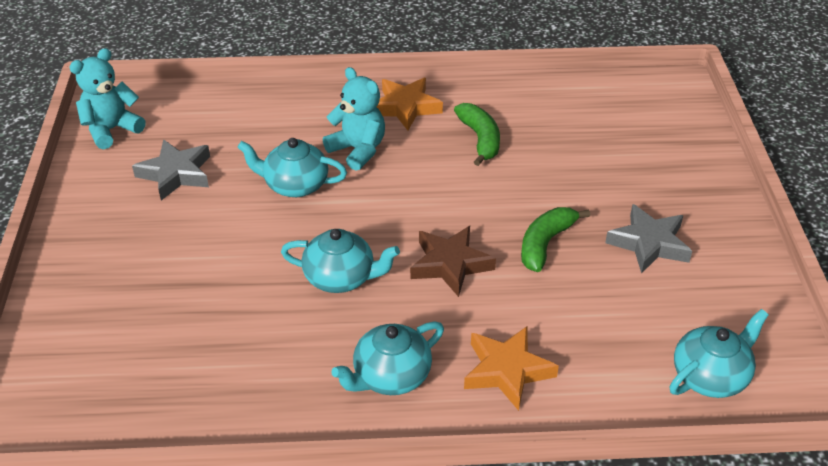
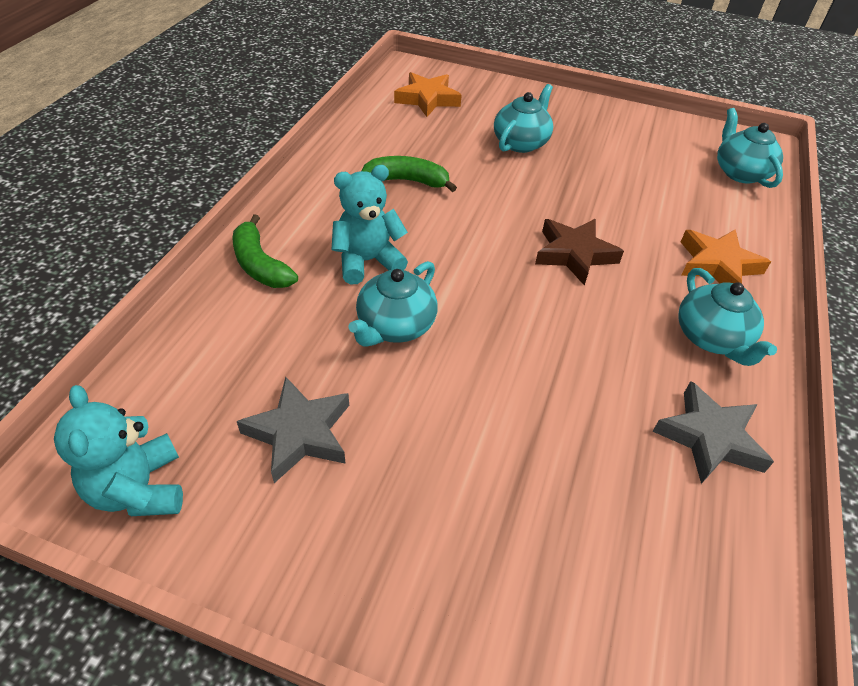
camera: 70 degrees left, 5 degrees up
turquoise teapot [281,229,400,293] -> turquoise teapot moved to [494,84,553,153]
orange star [377,78,443,130] -> orange star moved to [394,72,462,117]
green banana [521,207,590,272] -> green banana moved to [232,214,298,288]
grey star [605,204,692,274] -> grey star moved to [652,381,774,484]

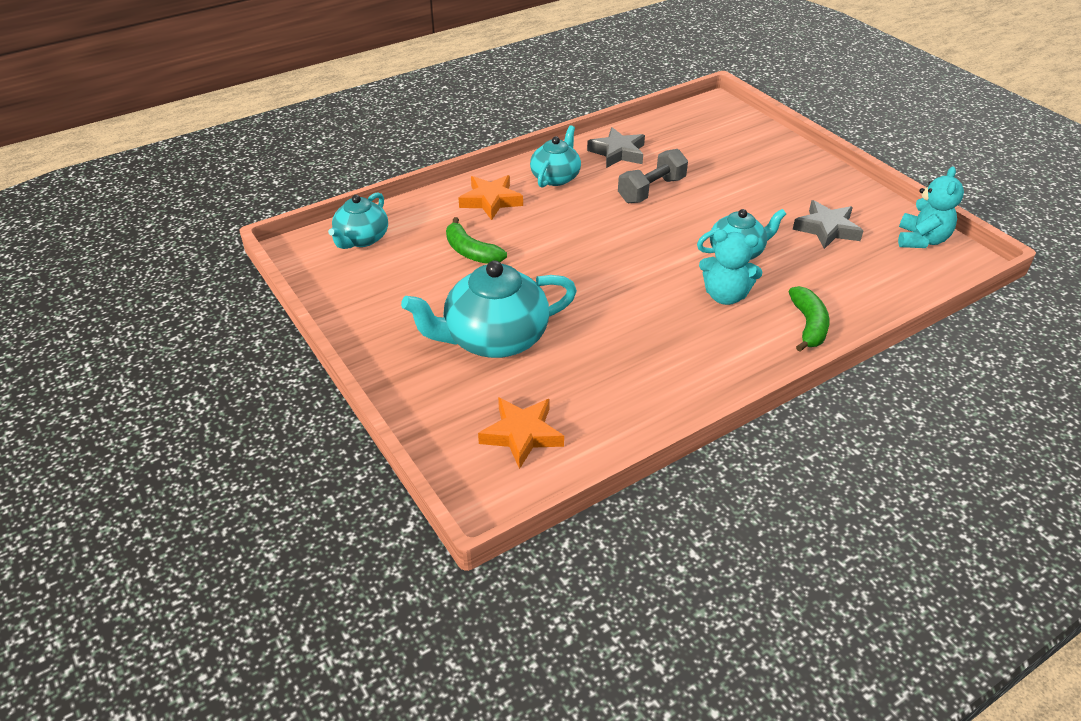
camera: 140 degrees left, 5 degrees down
green banana [361,156,457,192] -> green banana moved to [446,217,507,264]
turquoise teapot [494,84,553,153] -> turquoise teapot [401,260,577,358], size x1.66
brown star [535,219,624,286] -> none
none -> grey dumbbell [618,149,688,203]

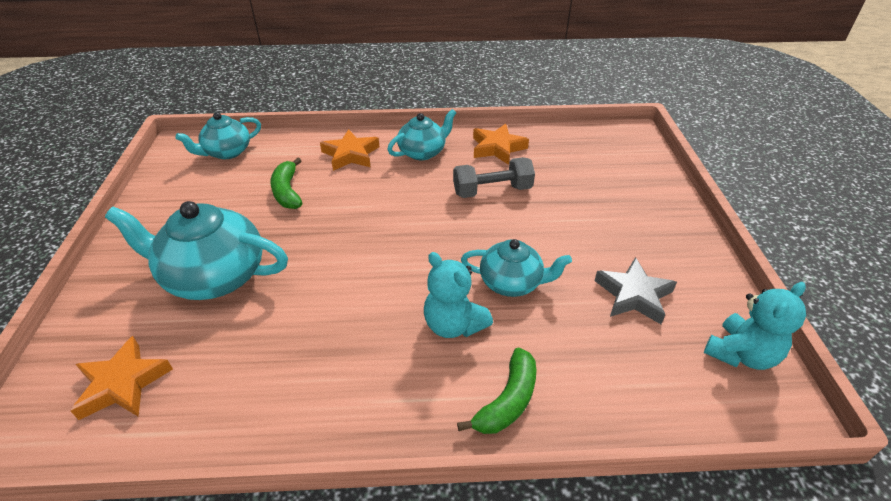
camera: 30 degrees right, 0 degrees up
grey star [587,127,645,168] -> orange star [473,124,529,165]

